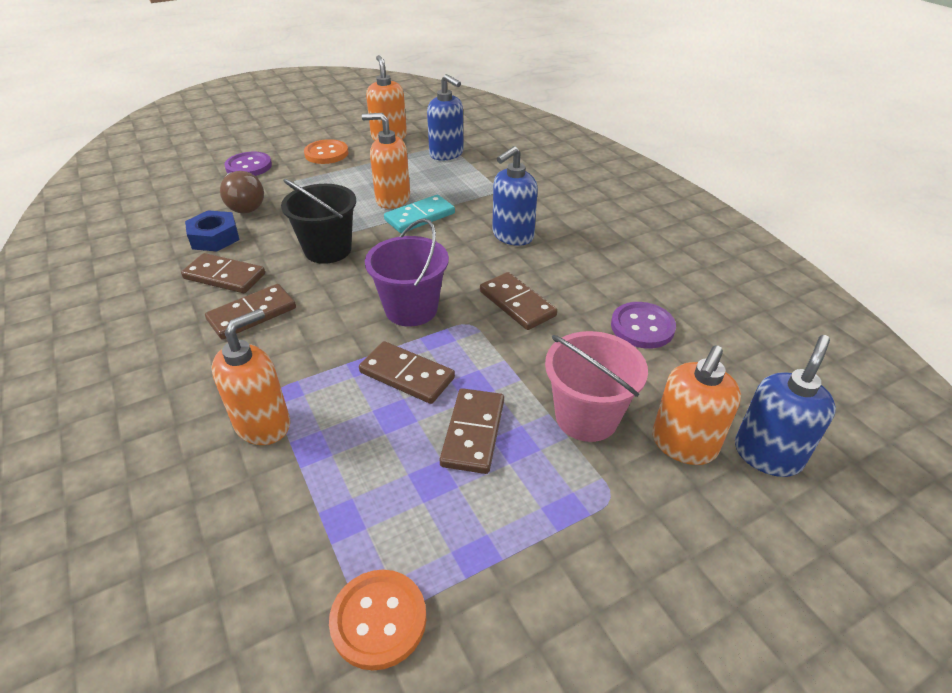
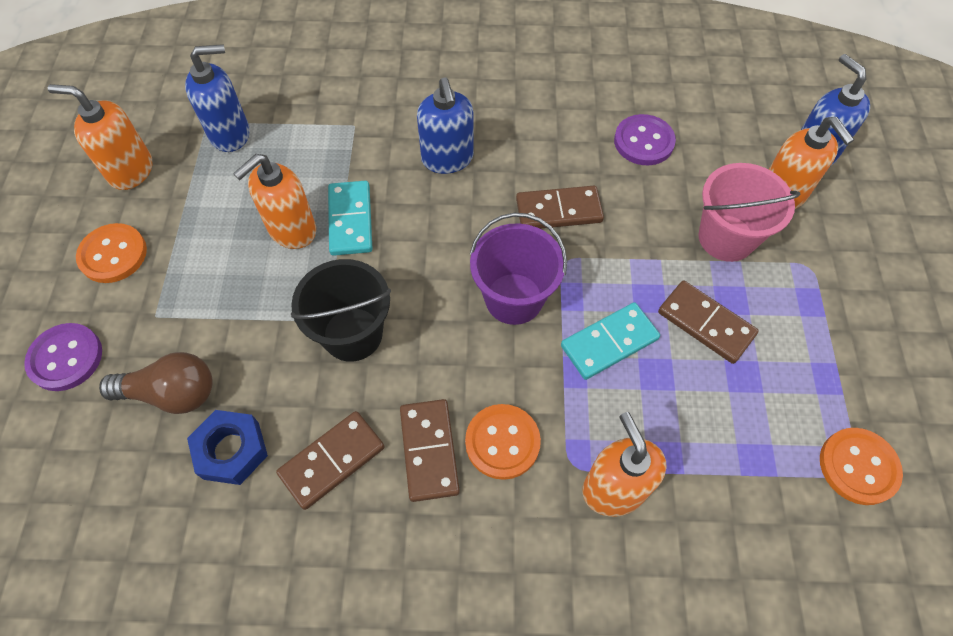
camera: 60 degrees left, 20 degrees up
brown domino [359,341,455,404] -> turquoise domino [561,302,660,380]
none -> orange button [465,404,541,480]

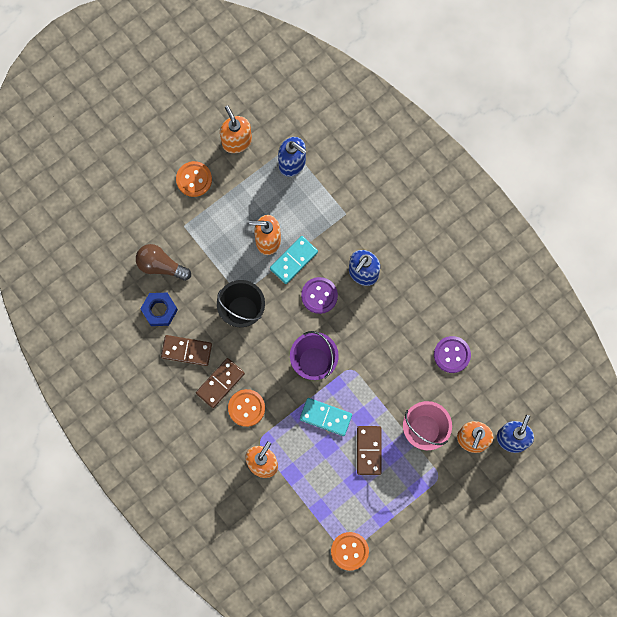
camera: 50 degrees right, 15 degrees up
purple button [24,323,102,391] -> purple button moved to [301,277,338,314]
brown light bulb [99,352,213,414] -> brown light bulb turned 150 degrees clockwise [136,244,191,281]
brown domino [516,186,604,229] -> none

